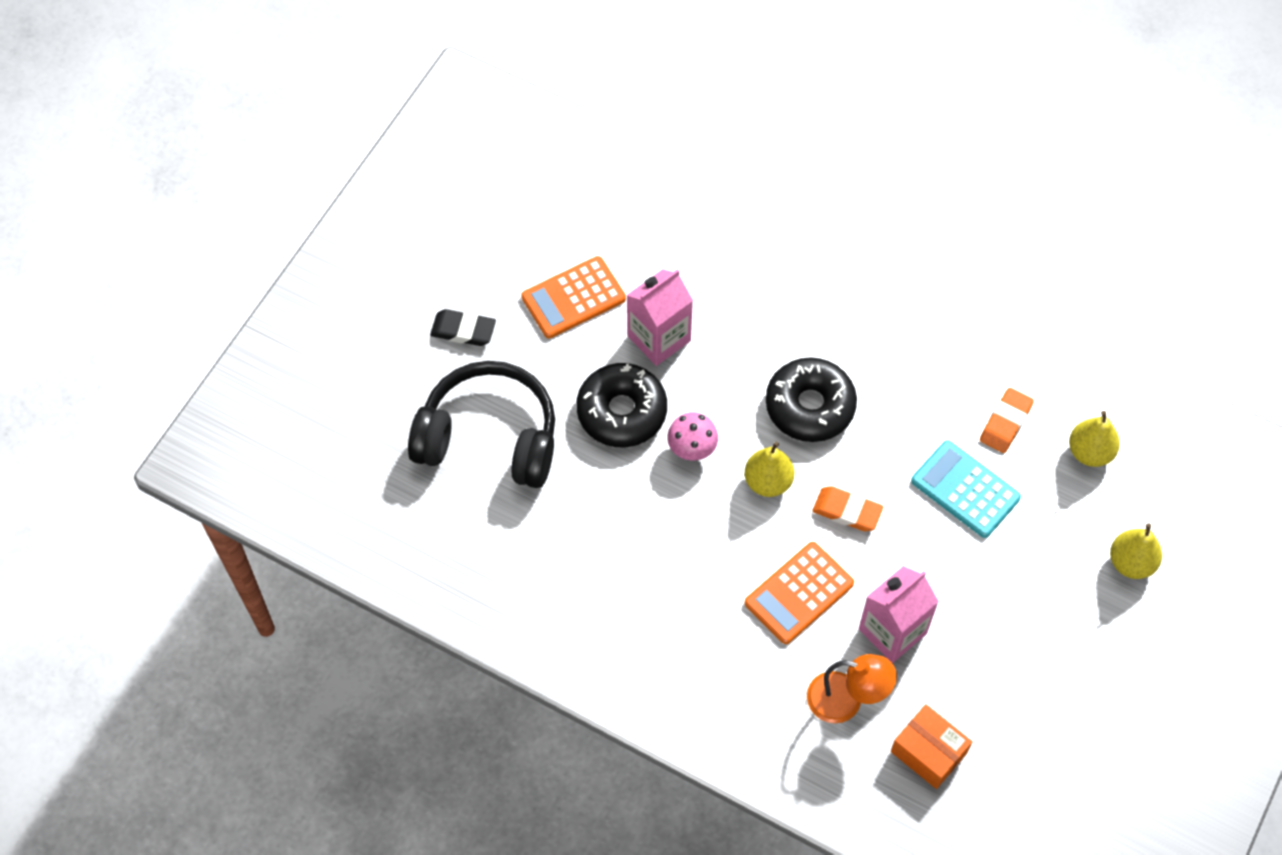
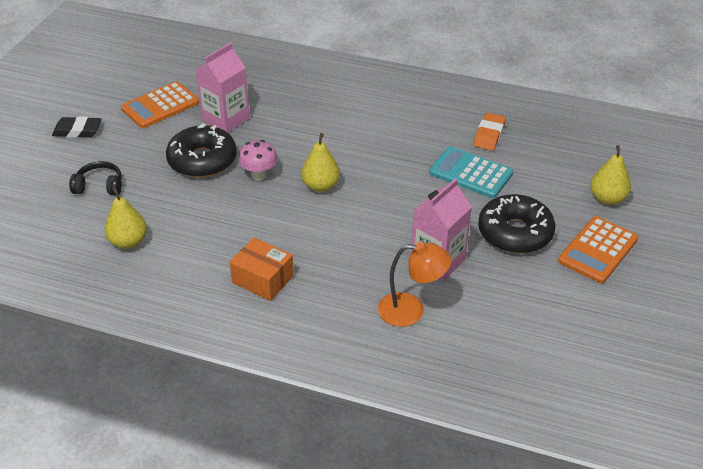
camera: 10 degrees left, 20 degrees down
black headphones [408,361,555,488] -> black headphones [69,161,122,195], size x0.44
orange calculator [745,542,854,644] -> orange calculator moved to [558,216,638,283]
black donut [766,357,857,442] -> black donut moved to [478,194,555,254]
orange eraser [813,486,883,531] -> none
orange box [891,704,972,789] -> orange box moved to [230,237,294,301]
yellow pear [1069,411,1120,467] -> yellow pear moved to [104,188,147,249]

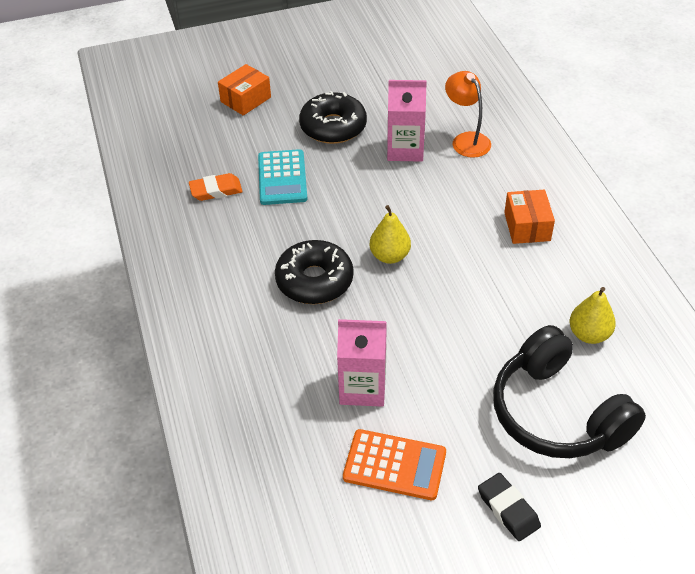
camera: 125 degrees left, 5 degrees up
black headphones [69,161,122,195] -> black headphones [493,325,646,458], size x2.25
black donut [166,123,237,178] -> black donut moved to [275,240,353,304]
pink mushroom [238,140,278,180] -> none
orange calculator [558,216,638,283] -> none
yellow pear [590,145,631,205] -> orange box [218,64,271,116]

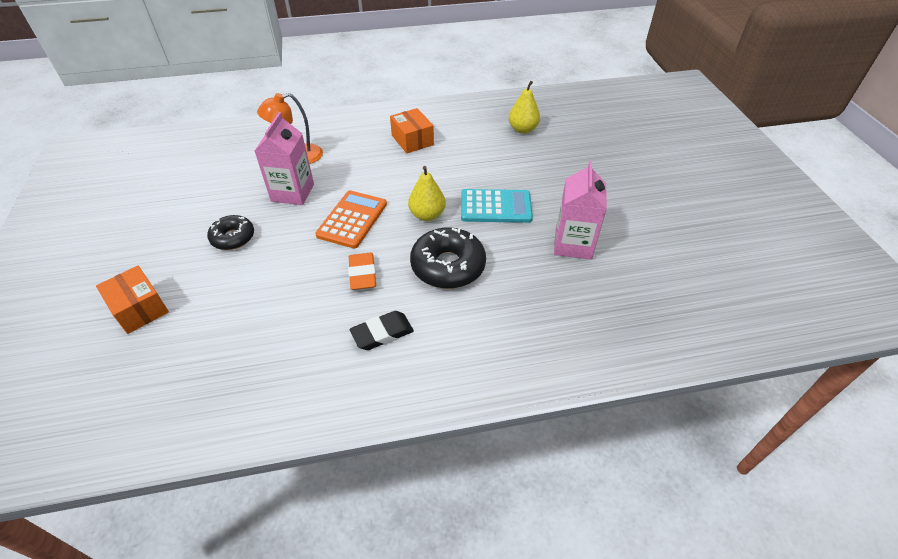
camera: 85 degrees left, 0 degrees up
orange eraser [189,173,243,201] -> orange eraser moved to [348,253,376,290]
turquoise calculator [258,149,307,205] -> turquoise calculator moved to [461,189,533,223]
black donut [299,91,367,144] -> black donut [207,215,254,250], size x0.62
orange calculator [343,429,446,500] -> orange calculator moved to [315,191,387,248]
black eraser [478,473,541,541] -> black eraser moved to [350,311,414,350]
black headphones [493,325,646,458] -> none
orange box [504,190,555,244] -> orange box turned 60 degrees clockwise [390,108,434,153]

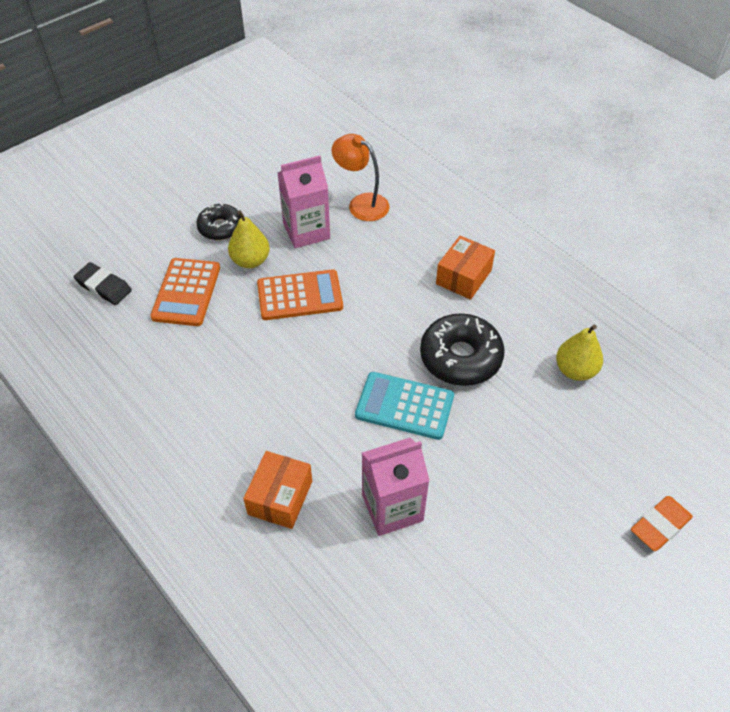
camera: 60 degrees right, 5 degrees up
orange box [96,266,169,334] -> orange box moved to [243,451,312,529]
orange eraser [348,253,376,290] -> orange eraser moved to [631,496,693,551]
black eraser [350,311,414,350] -> black eraser moved to [74,262,132,305]
yellow pear [408,166,446,221] -> yellow pear moved to [228,210,270,268]
black donut [410,227,486,289] -> black donut moved to [420,313,505,386]
turquoise calculator [461,189,533,223] -> turquoise calculator turned 135 degrees clockwise [355,372,454,440]
none -> orange calculator [150,258,220,326]

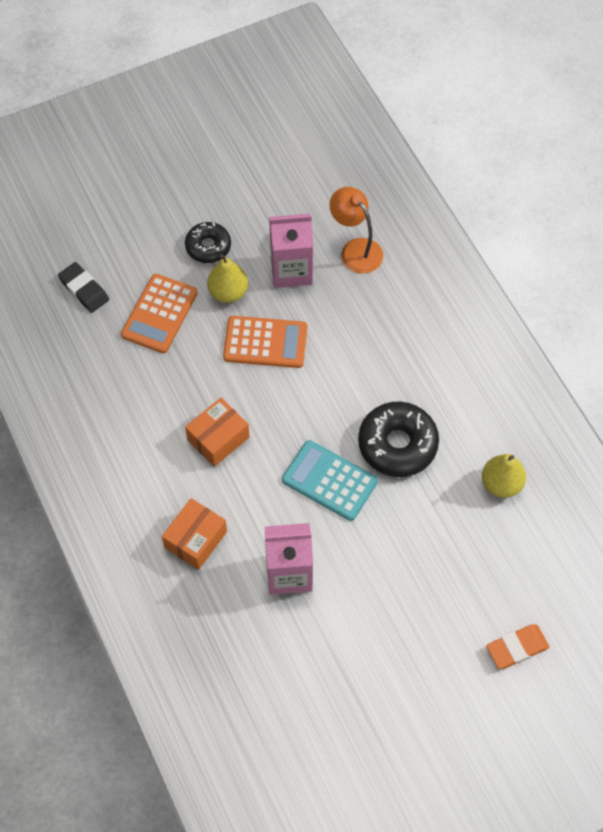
camera: 15 degrees right, 10 degrees up
orange box [436,236,495,300] -> orange box moved to [185,398,250,467]

